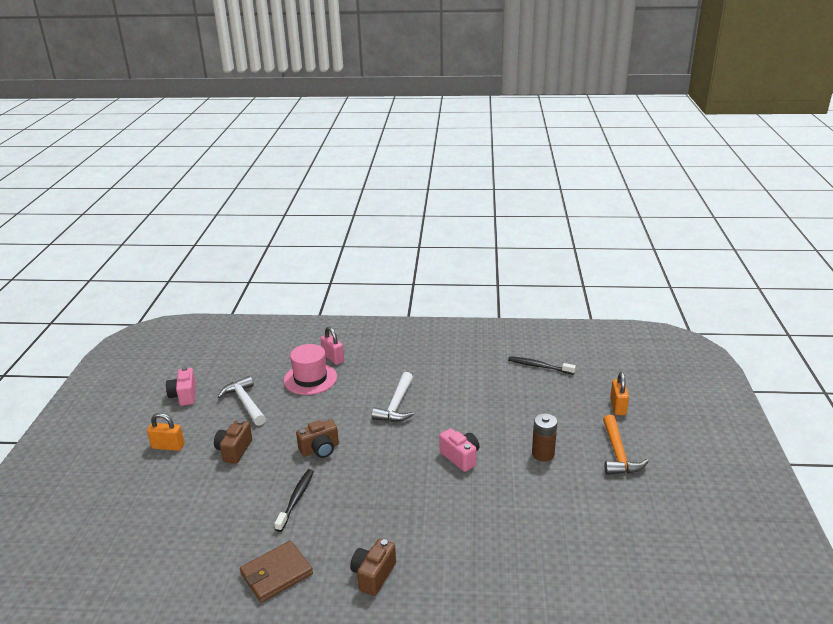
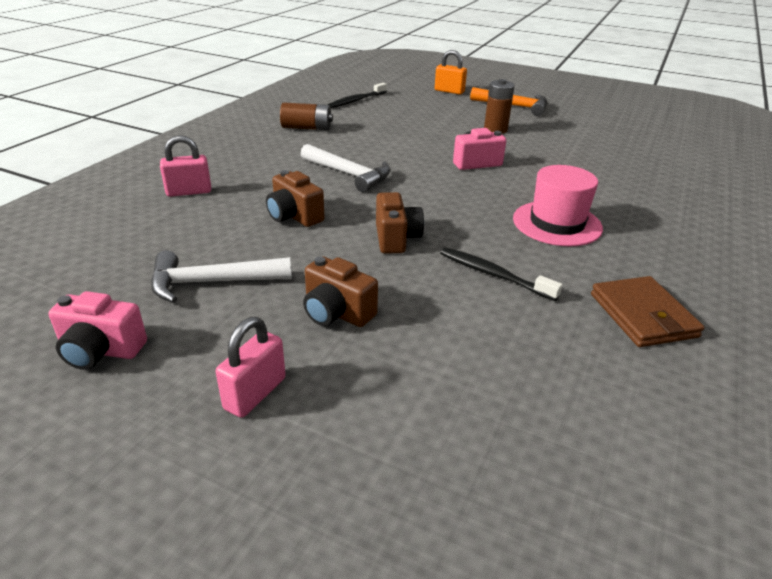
camera: 70 degrees left, 5 degrees up
orange padlock [147,413,184,451] -> pink padlock [216,317,286,418]
pink hat [284,344,337,395] -> pink hat moved to [513,165,603,246]
brown camera [350,539,396,596] -> brown camera moved to [266,170,324,227]
none -> brown battery [280,103,333,130]

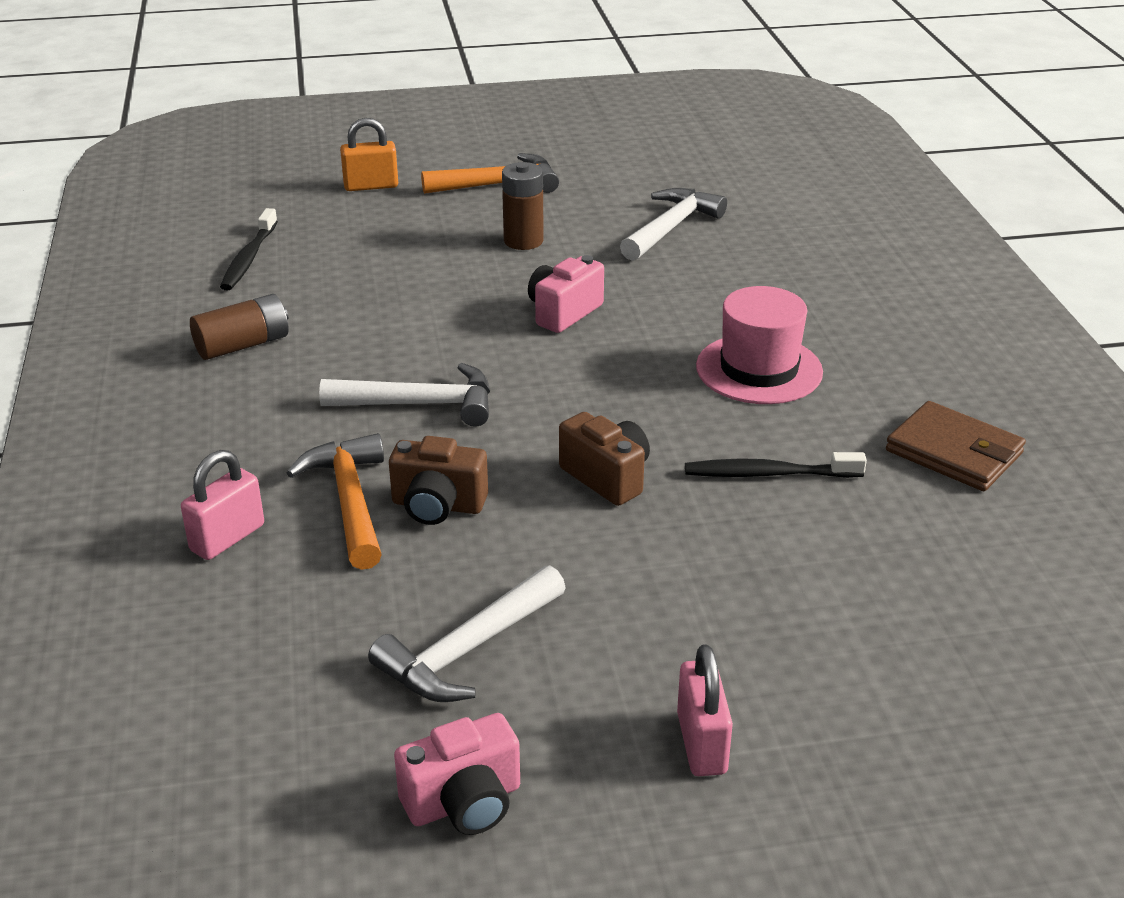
camera: 35 degrees left, 0 degrees up
brown camera [303,256,378,327] -> none
none -> orange hammer [287,433,384,570]
none -> white hammer [620,188,727,261]

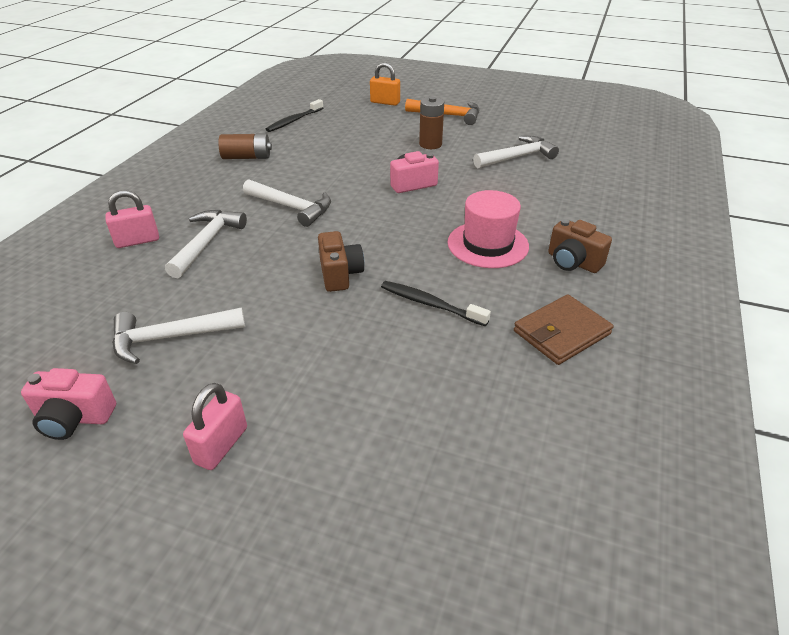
camera: 30 degrees right, 5 degrees up
orange hammer [287,433,384,570] -> white hammer [165,210,247,278]
brown camera [389,436,488,525] -> brown camera moved to [548,219,612,273]
brown wallet [886,401,1026,491] -> brown wallet turned 75 degrees clockwise [514,294,614,365]

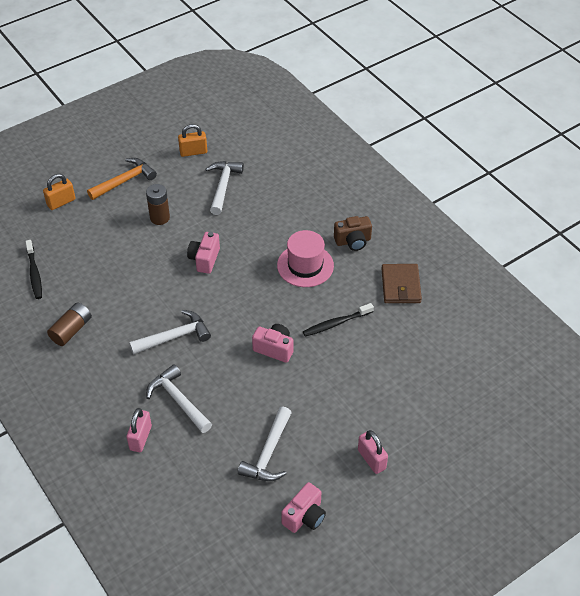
camera: 55 degrees left, 10 degrees up
brown camera [318,231,364,292] -> pink camera [252,324,293,363]
none -> orange padlock [178,124,207,157]

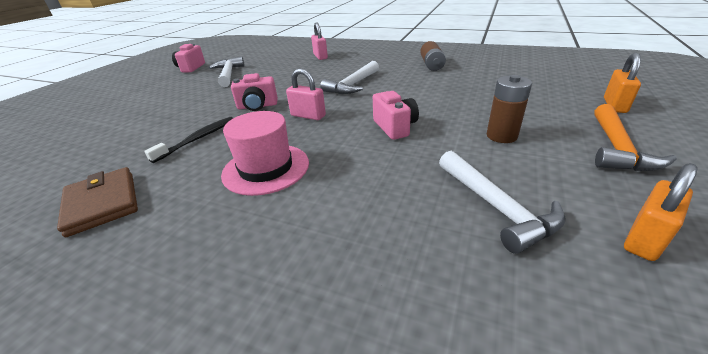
camera: 150 degrees right, 15 degrees down
black toothbrush [25,240,42,299] -> none
white hammer [146,364,212,433] -> none
brown camera [334,216,372,251] -> none
pink padlock [358,430,388,474] -> pink padlock moved to [286,68,326,120]

